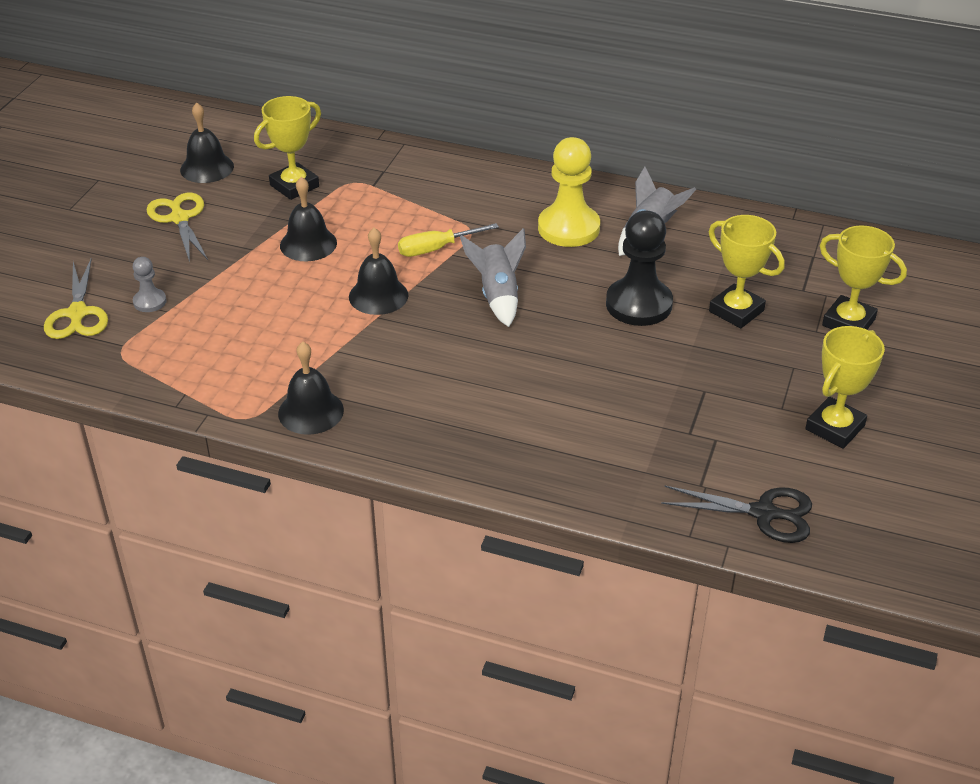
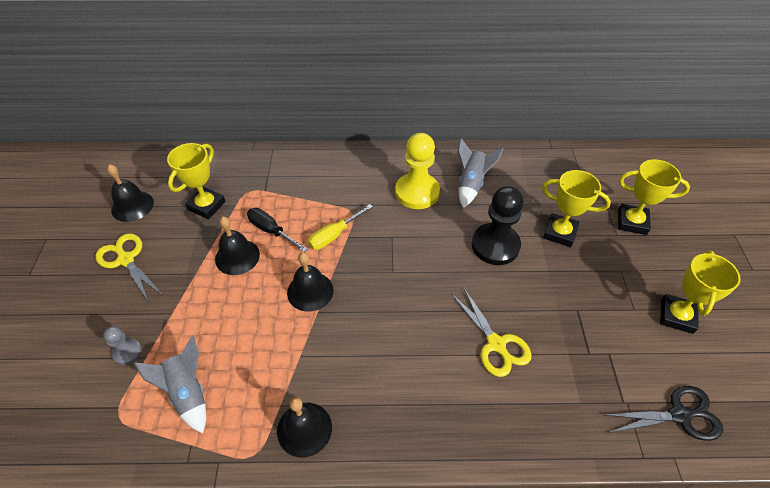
camera: 20 degrees left, 10 degrees up
yellow scissors [44,258,108,339] -> yellow scissors moved to [451,287,532,377]
grey rocket [460,228,526,327] -> grey rocket moved to [134,335,206,433]
none -> black screwdriver [247,208,308,252]

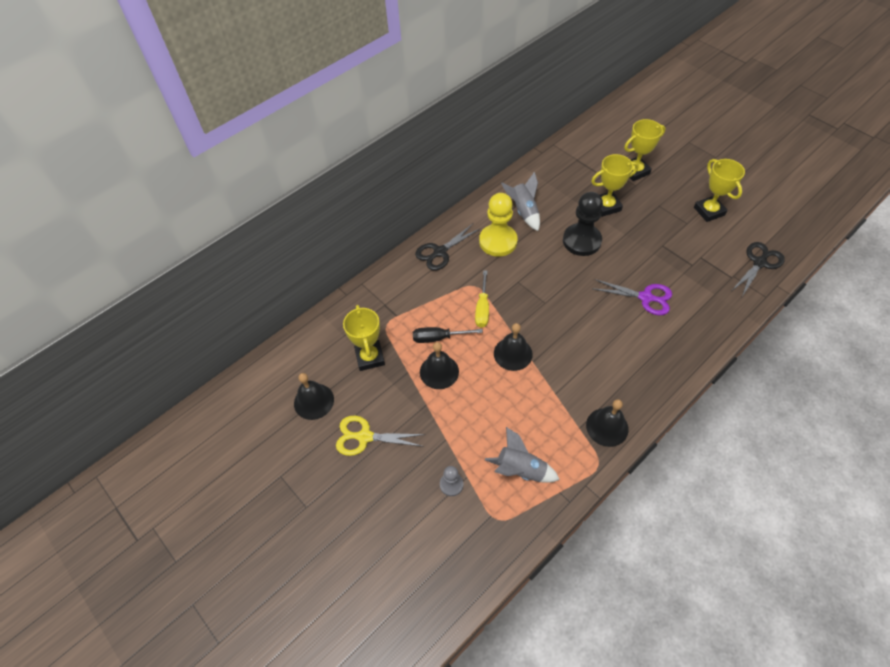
camera: 40 degrees left, 5 degrees up
yellow scissors [451,287,532,377] -> purple scissors [594,279,672,315]
none -> black scissors [415,223,481,271]

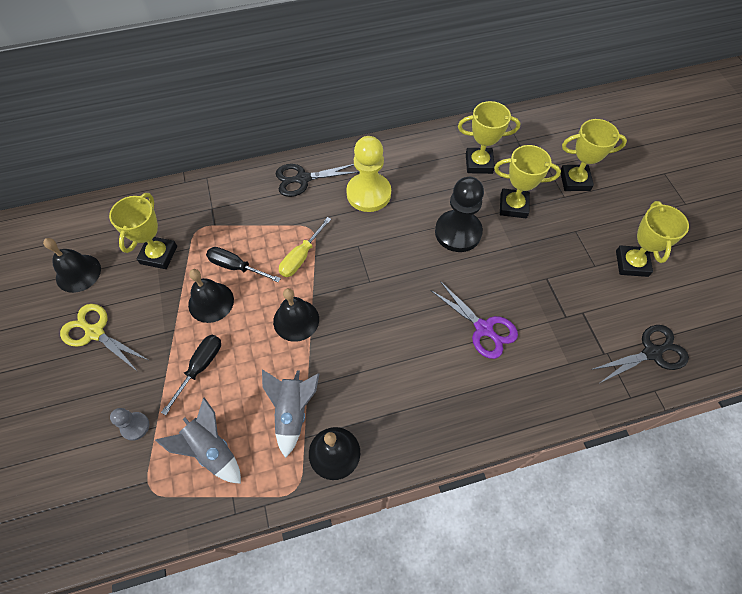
camera: 25 degrees right, 5 degrees up
grey rocket [501,172,540,231] -> grey rocket moved to [262,369,319,458]
none -> black screwdriver [161,335,221,415]
none -> yellow trophy [458,101,520,174]

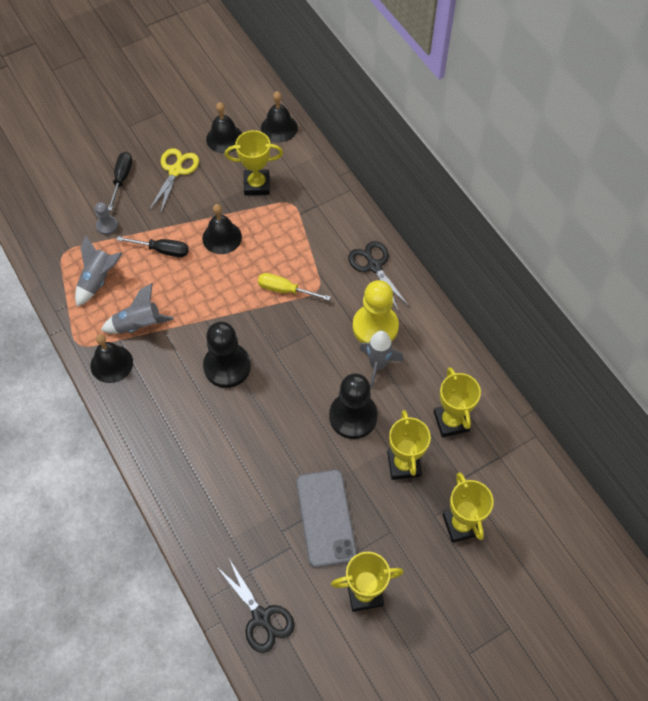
camera: 75 degrees right, 0 degrees up
black screwdriver [206,247,281,283] -> black screwdriver moved to [108,152,132,211]
black bell [273,288,319,342] -> black bell moved to [261,91,298,143]
purple scissors [430,281,518,359] -> none
none -> black pawn [203,321,251,388]
none -> grey phone [296,470,357,568]
none -> grey rocket [359,331,404,389]

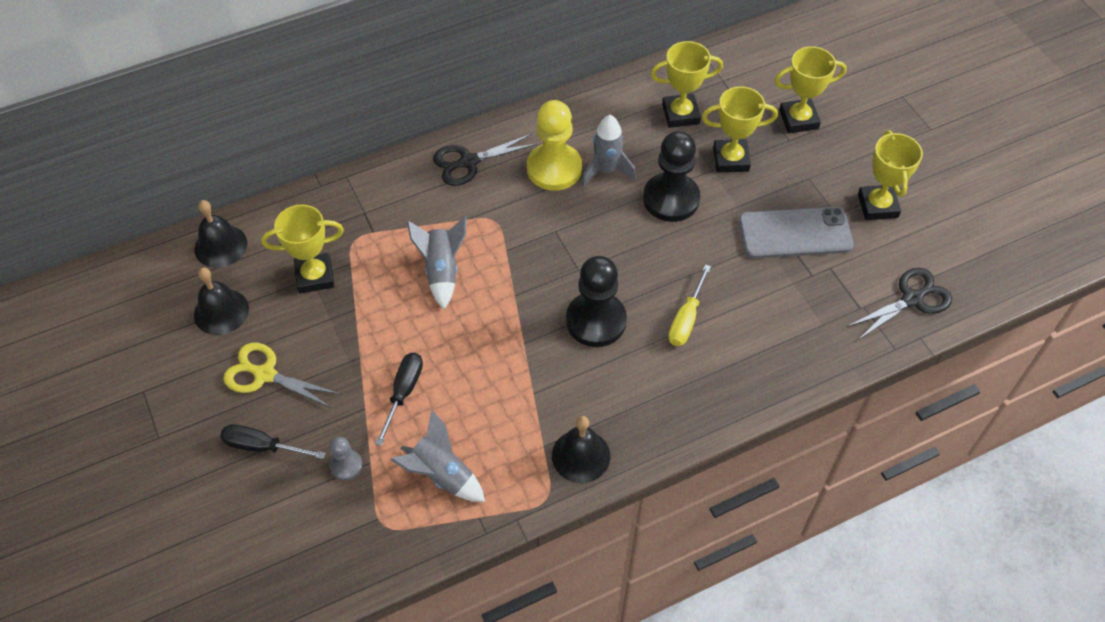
camera: 85 degrees left, 5 degrees down
grey rocket [101,283,174,334] -> grey rocket moved to [407,216,467,309]
black bell [202,204,242,254] -> none
yellow trophy [225,130,283,196] -> yellow trophy turned 75 degrees clockwise [261,204,344,293]
yellow screwdriver [258,273,331,301] -> yellow screwdriver moved to [668,264,711,346]

